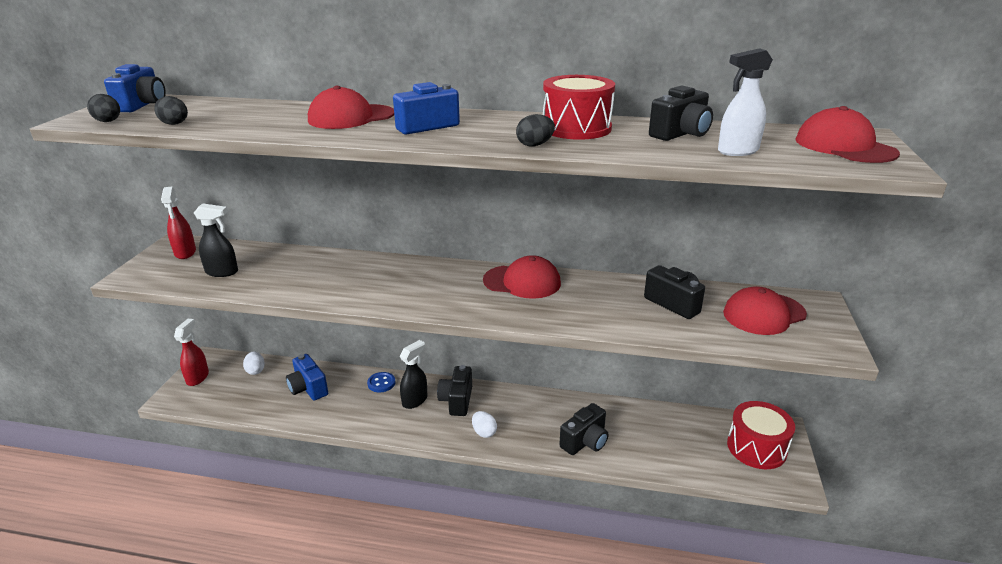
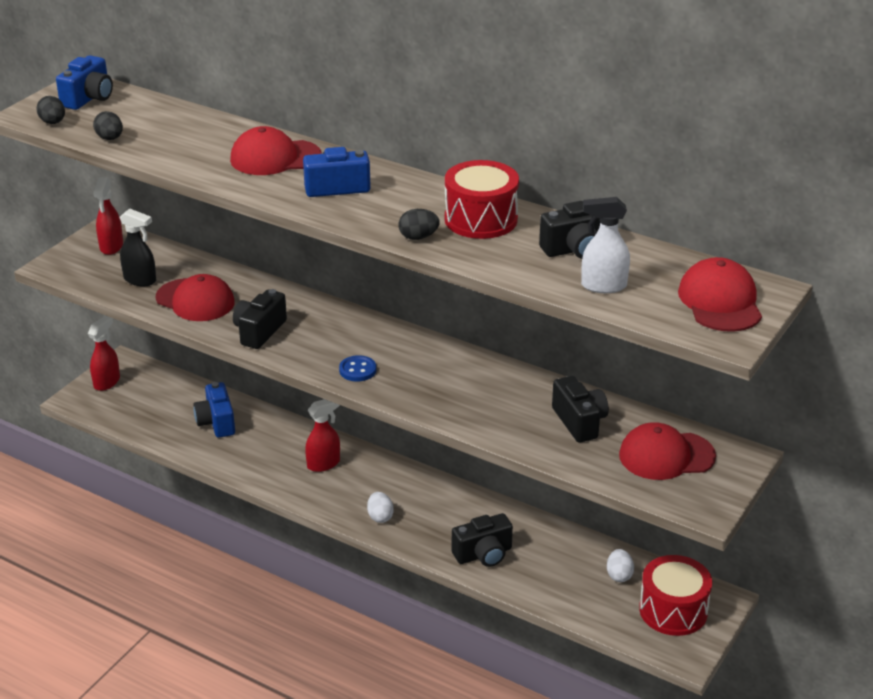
camera: 20 degrees right, 5 degrees up
white egg [243,352,265,375] -> white egg moved to [607,549,634,582]
blue button [367,372,396,392] -> blue button moved to [339,355,376,382]
black spray bottle [400,340,428,409] -> red spray bottle [305,399,340,472]
black camera [437,365,472,416] -> black camera moved to [233,289,287,349]
red cap [483,255,561,299] -> red cap moved to [156,274,235,321]

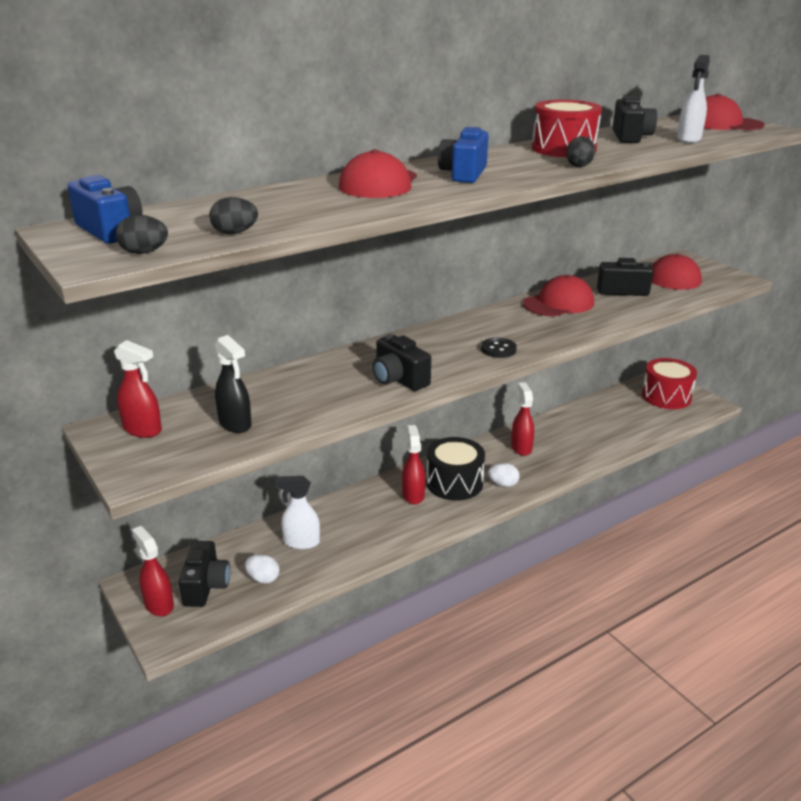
camera: 65 degrees left, 5 degrees down
black spray bottle [120,209,156,286] -> black spray bottle turned 90 degrees clockwise [215,335,252,433]
red cap [156,274,235,321] -> red cap moved to [523,275,594,317]
blue camera [193,382,235,438] -> white spray bottle [275,476,320,549]
blue button [339,355,376,382] -> black button [481,338,517,358]
black camera [452,513,513,567] -> black camera moved to [179,541,230,607]
white egg [607,549,634,582] -> white egg moved to [245,554,279,584]
none -> black drum [426,437,485,501]
none -> red spray bottle [511,382,534,456]

